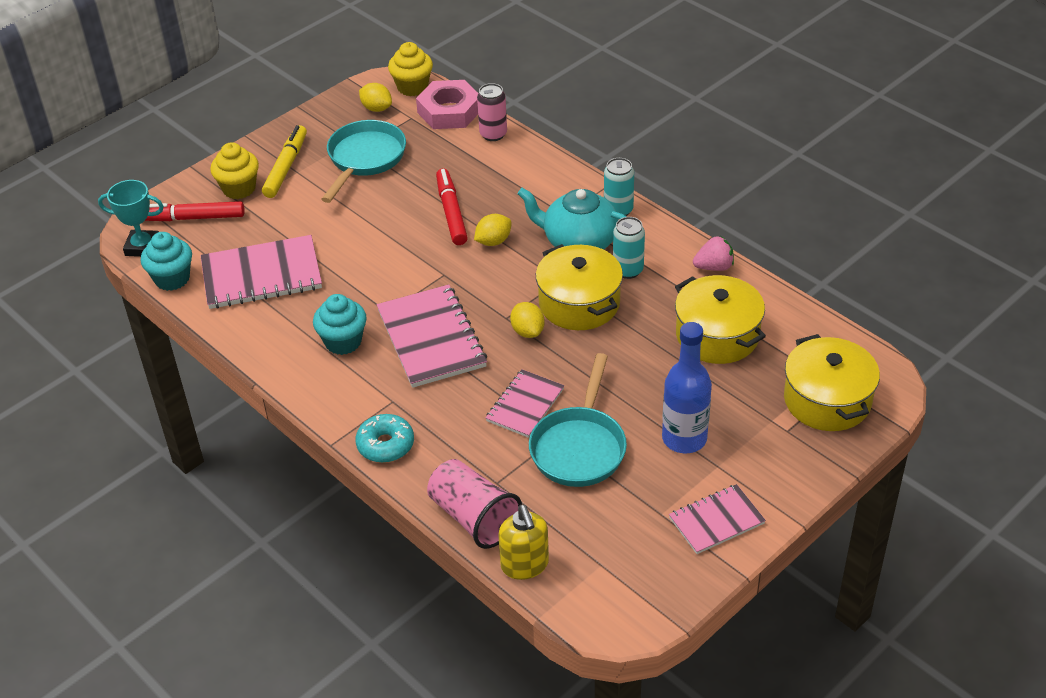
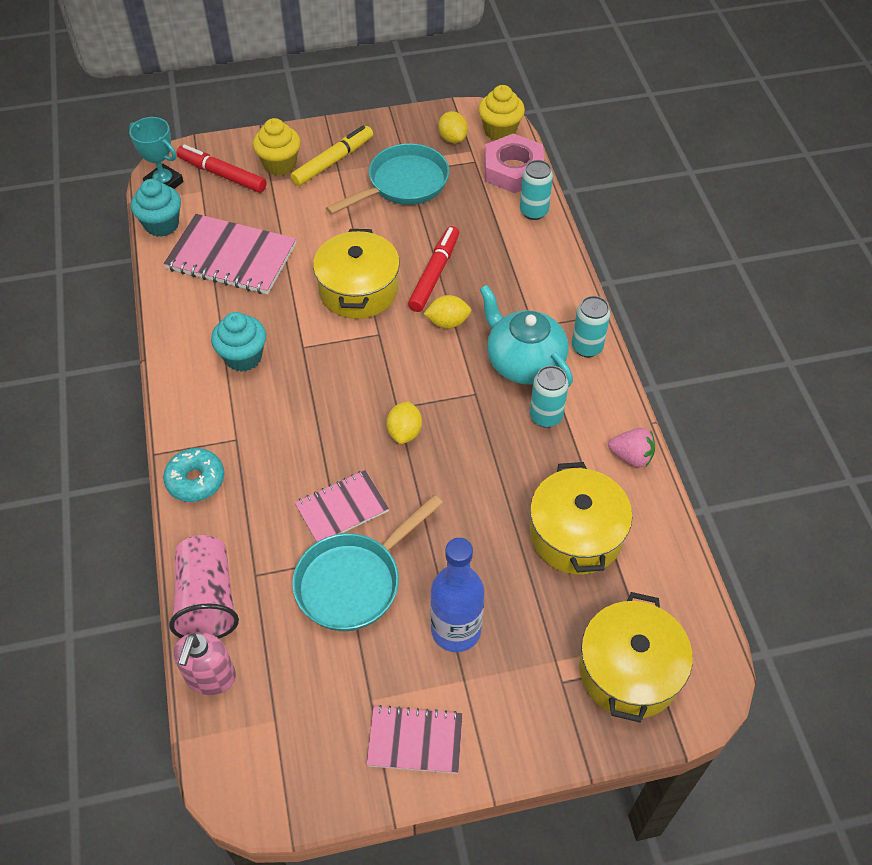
camera: 30 degrees right, 10 degrees up
pink notebook [377,284,487,388] -> none
pink can [477,83,507,141] -> turquoise can [520,160,553,220]
yellow soap dispenser [498,505,549,580] -> pink soap dispenser [173,632,236,695]
yellow pot [536,244,623,330] -> yellow pot moved to [313,229,400,319]

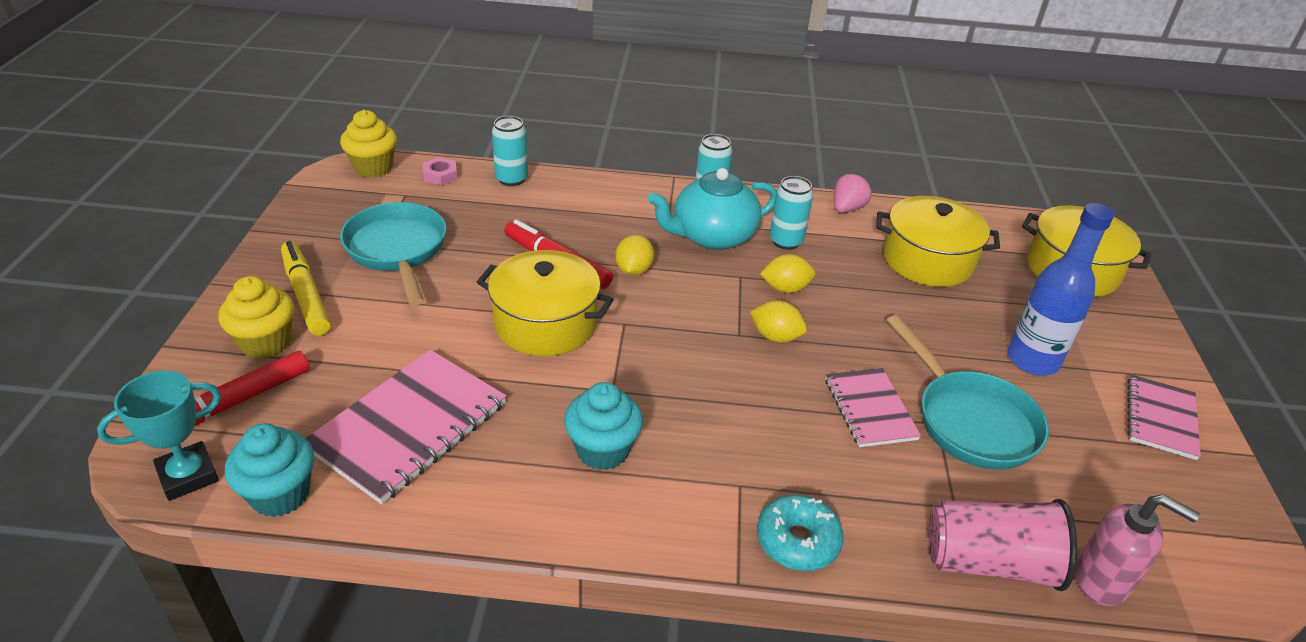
camera: 75 degrees left, 15 degrees down
yellow lemon [438,111,468,143] -> yellow lemon moved to [760,254,816,293]
pink nut [484,133,544,193] -> pink nut [423,157,457,185], size x0.48

